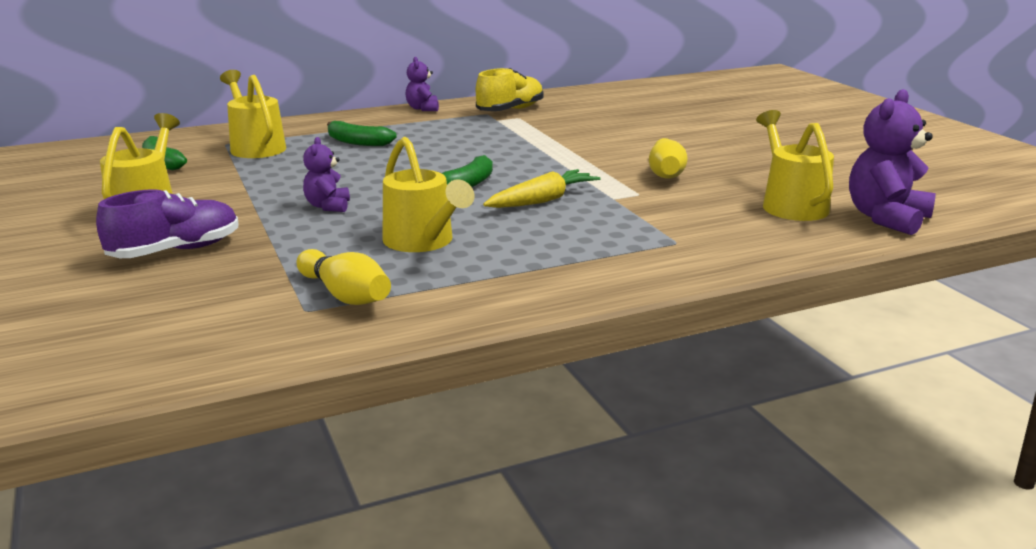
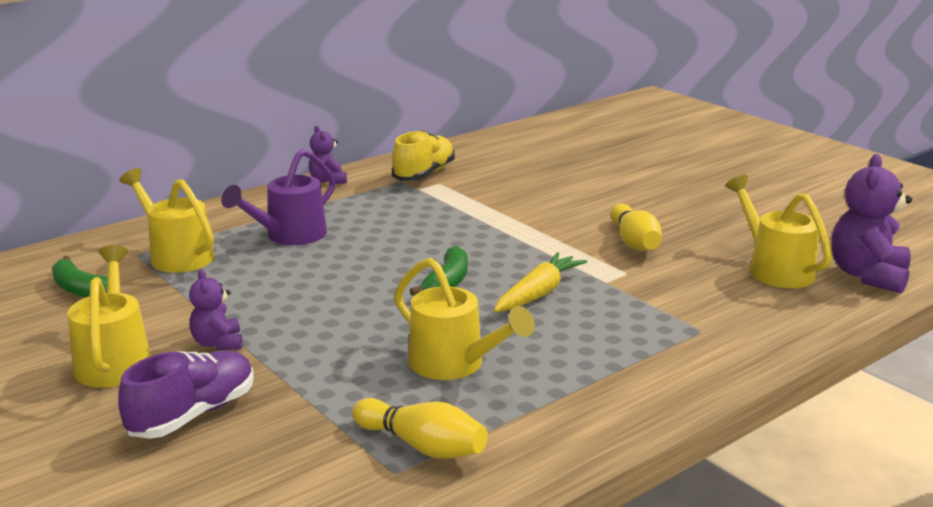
camera: 15 degrees left, 0 degrees up
purple teddy bear [303,137,350,212] -> purple teddy bear moved to [189,269,243,350]
green banana [327,121,397,146] -> purple watering can [221,149,336,245]

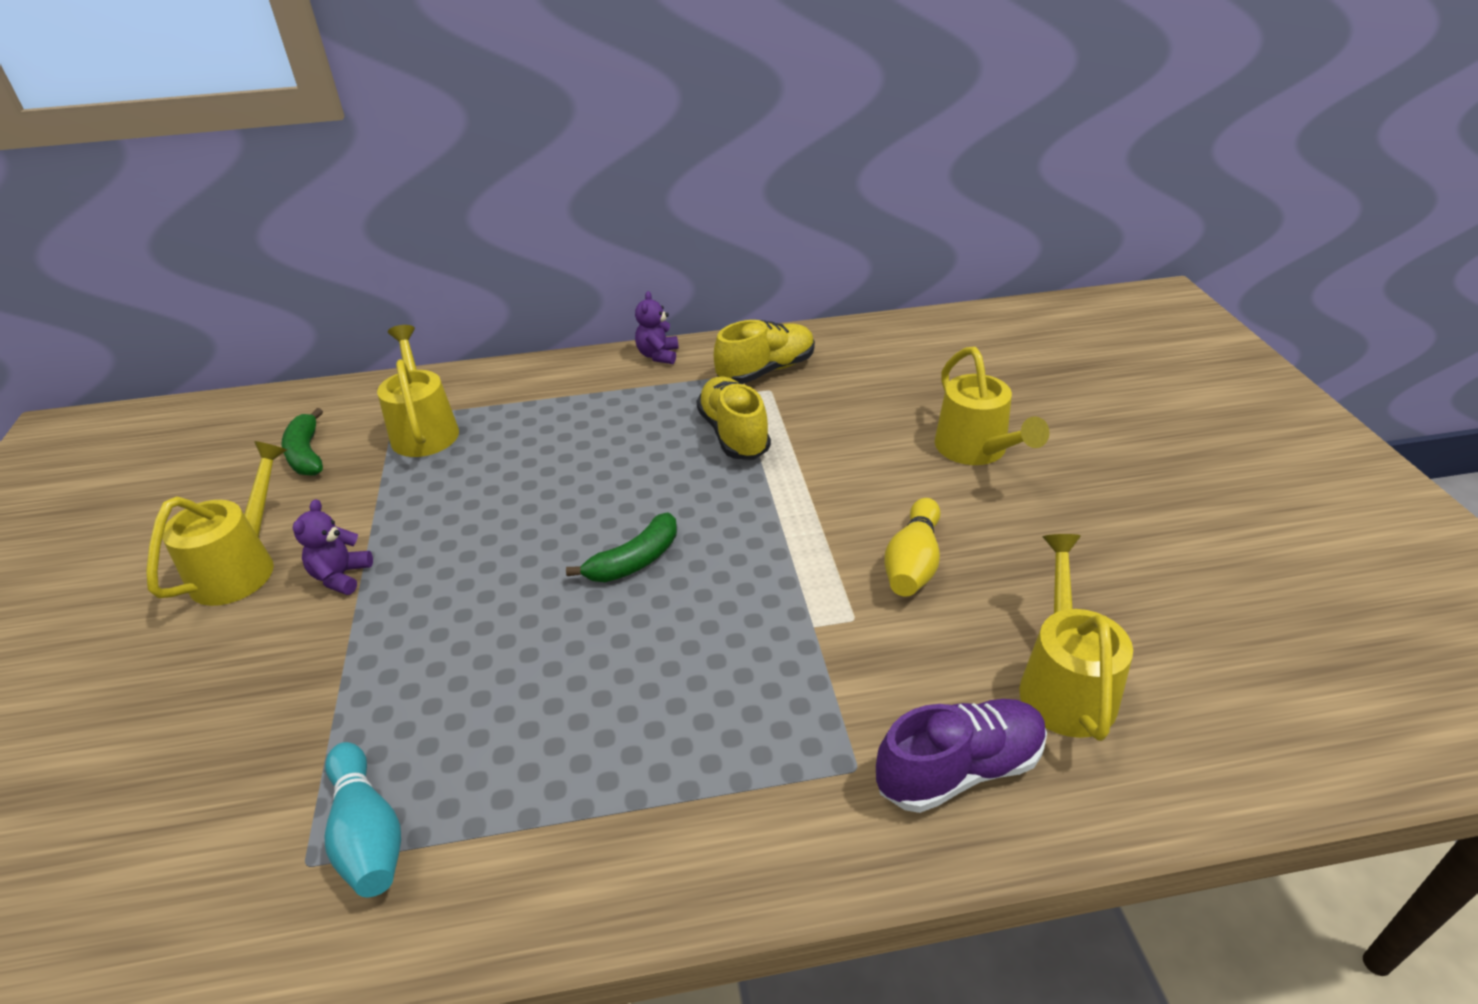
camera: 30 degrees right, 15 degrees up
purple shoe [118,351,254,439] -> purple shoe moved to [876,699,1047,813]
purple watering can [221,149,336,245] -> none
yellow bowling pin [352,398,488,459] -> turquoise bowling pin [324,742,401,897]
yellow watering can [394,258,535,380] -> yellow watering can moved to [935,347,1050,465]
yellow carrot [494,252,587,312] -> none
purple teddy bear [832,154,912,294] -> none
none -> yellow shoe [696,376,771,460]

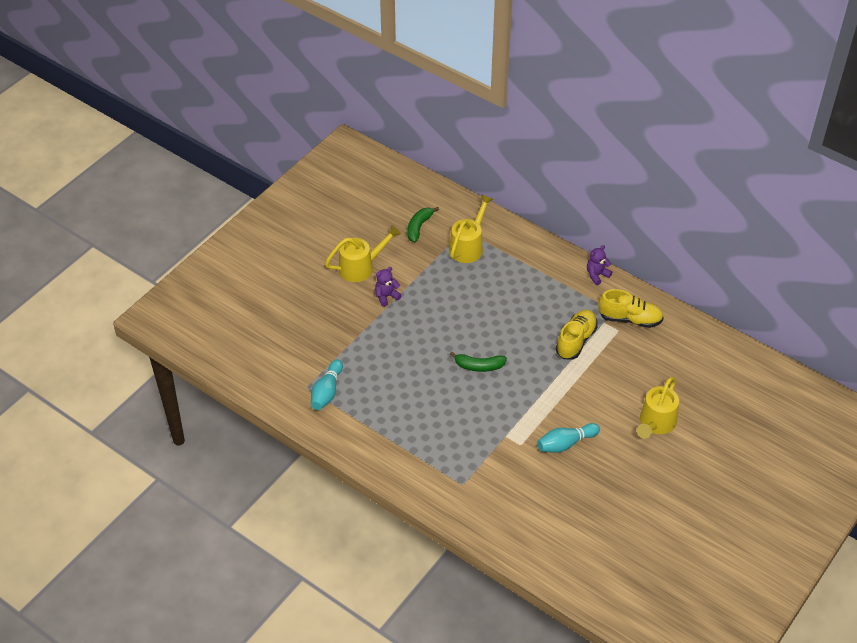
camera: 45 degrees right, 10 degrees up
purple shoe [876,699,1047,813] -> none
yellow bowling pin [884,498,940,597] -> turquoise bowling pin [537,423,600,453]
yellow watering can [1019,534,1133,741] -> none

